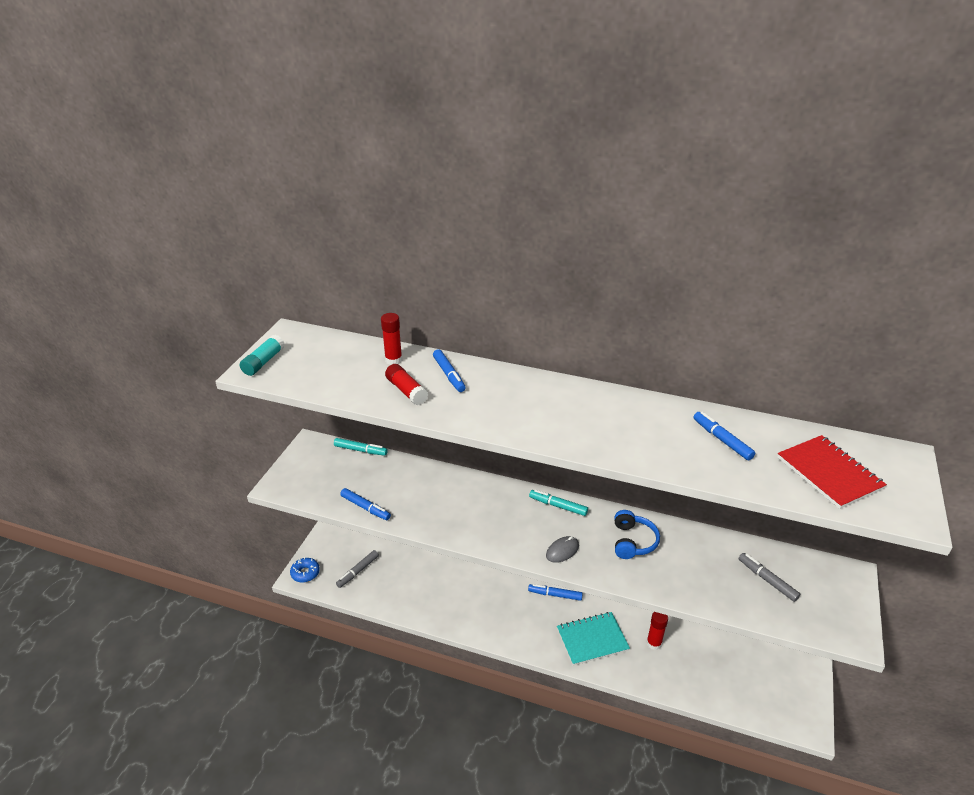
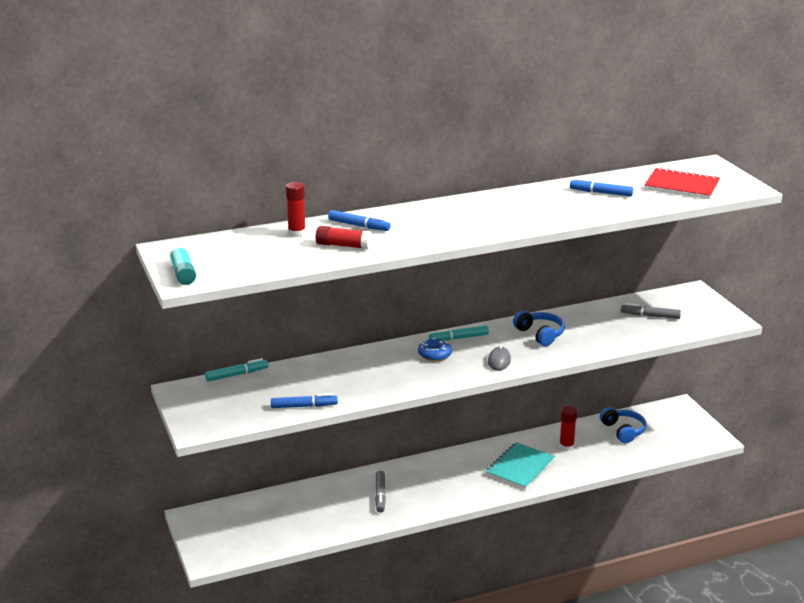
camera: 40 degrees left, 10 degrees down
blue donut [290,557,320,583] -> blue donut moved to [418,338,452,361]
grey marker [336,550,379,588] -> grey marker moved to [375,471,386,513]
blue marker [528,584,583,601] -> none
none -> blue headphones [600,407,647,443]

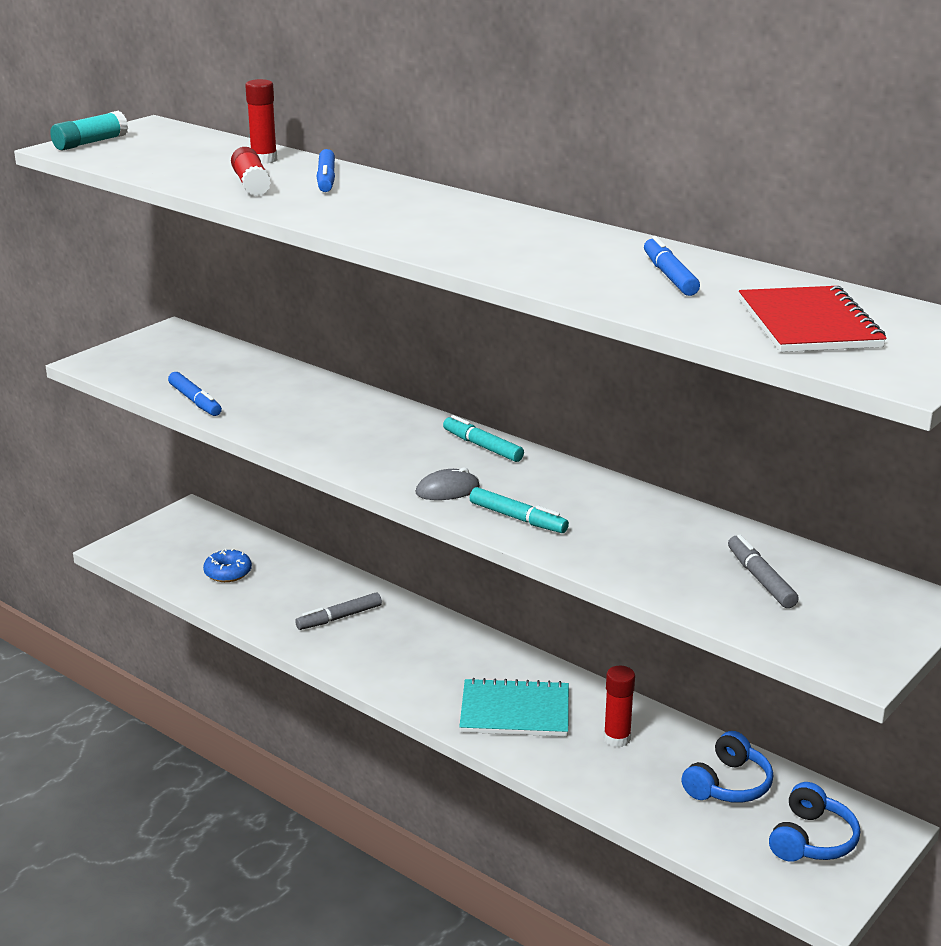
camera: 60 degrees right, 0 degrees up
turquoise marker [205,358,268,382] -> turquoise marker moved to [470,487,569,533]
blue donut [418,338,452,361] -> blue donut moved to [203,548,252,582]
blue headphones [513,311,565,346] -> blue headphones moved to [769,782,860,862]

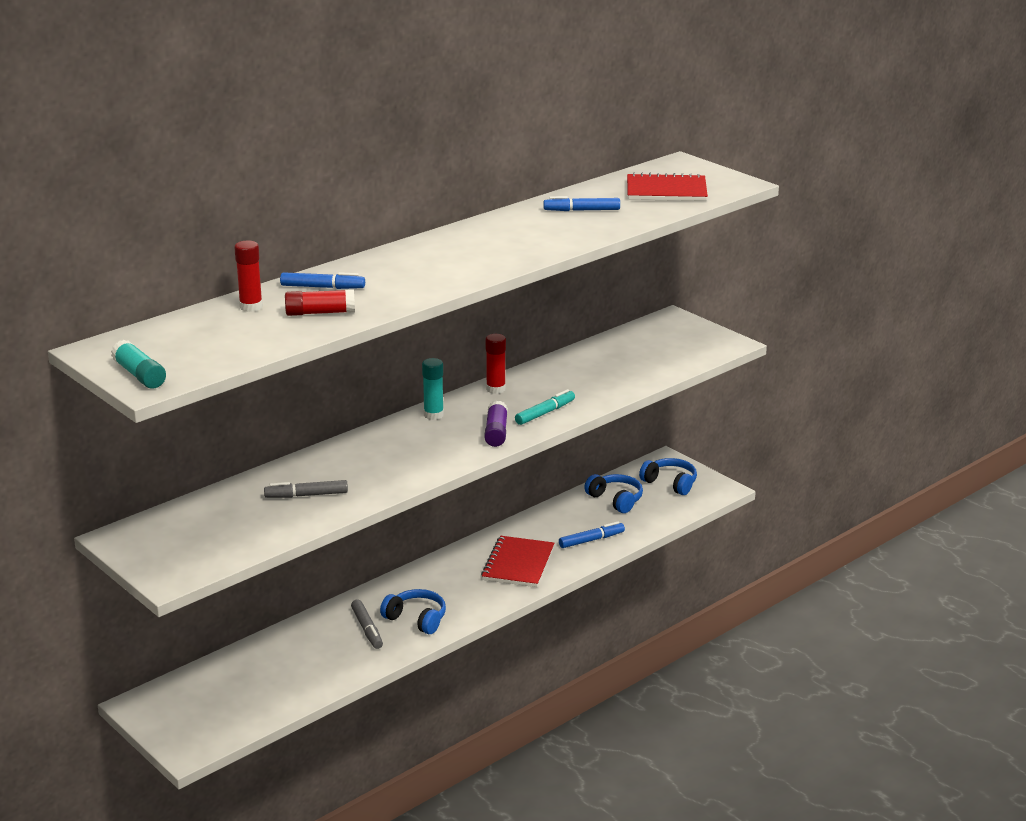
camera: 80 degrees left, 0 degrees up
blue marker [168,372,222,416] -> blue marker moved to [559,521,625,548]
blue donut [203,548,252,582] -> none
grey mouse [416,467,480,500] -> purple glue stick [484,400,508,447]
turquoise marker [443,415,524,462] -> turquoise glue stick [422,358,444,420]
turquoise notebook [459,678,569,736] -> red notebook [481,536,554,587]
red glue stick [604,666,635,747] -> red glue stick moved to [486,334,506,394]
grey marker [728,534,799,608] -> grey marker moved to [264,480,348,498]
none -> blue headphones [380,589,446,634]

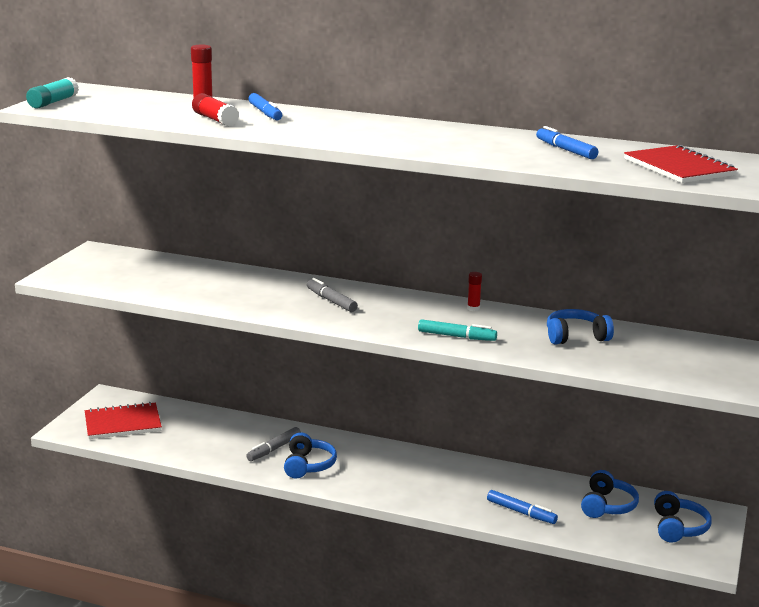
camera: 60 degrees right, 5 degrees down
grey marker [264,480,348,498] -> grey marker moved to [307,278,358,312]
turquoise glue stick [422,358,444,420] -> none
red notebook [481,536,554,587] -> red notebook moved to [85,402,162,439]
purple glue stick [484,400,508,447] -> none
red glue stick [486,334,506,394] -> red glue stick [467,272,482,311], size x0.64
none -> blue headphones [547,309,614,344]

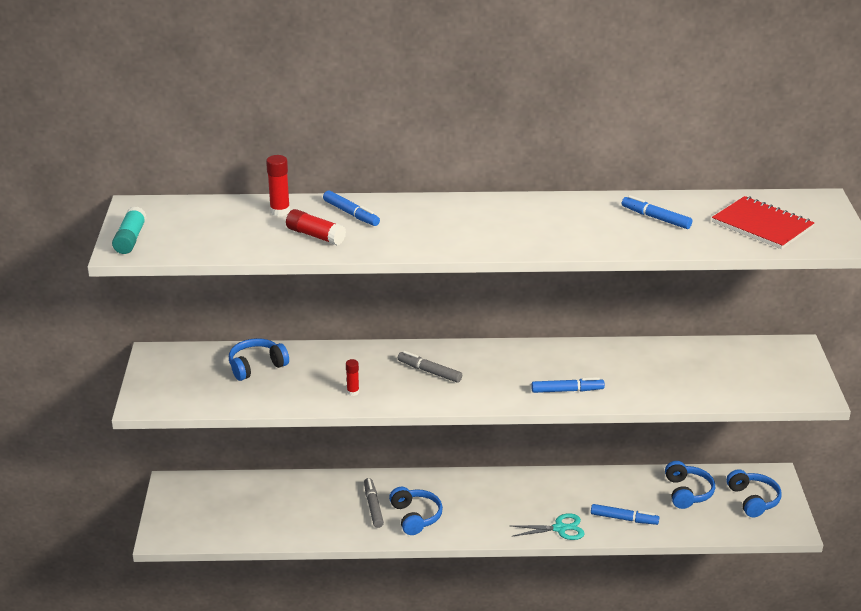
camera: 20 degrees left, 10 degrees up
red notebook [85,402,162,439] -> none
grey marker [246,427,301,461] -> grey marker turned 150 degrees clockwise [364,478,384,528]
turquoise marker [418,319,497,341] -> blue marker [531,377,605,393]
red glue stick [467,272,482,311] -> red glue stick moved to [346,359,359,396]
blue headphones [547,309,614,344] -> blue headphones moved to [229,338,289,381]
none -> turquoise scissors [511,513,585,540]

